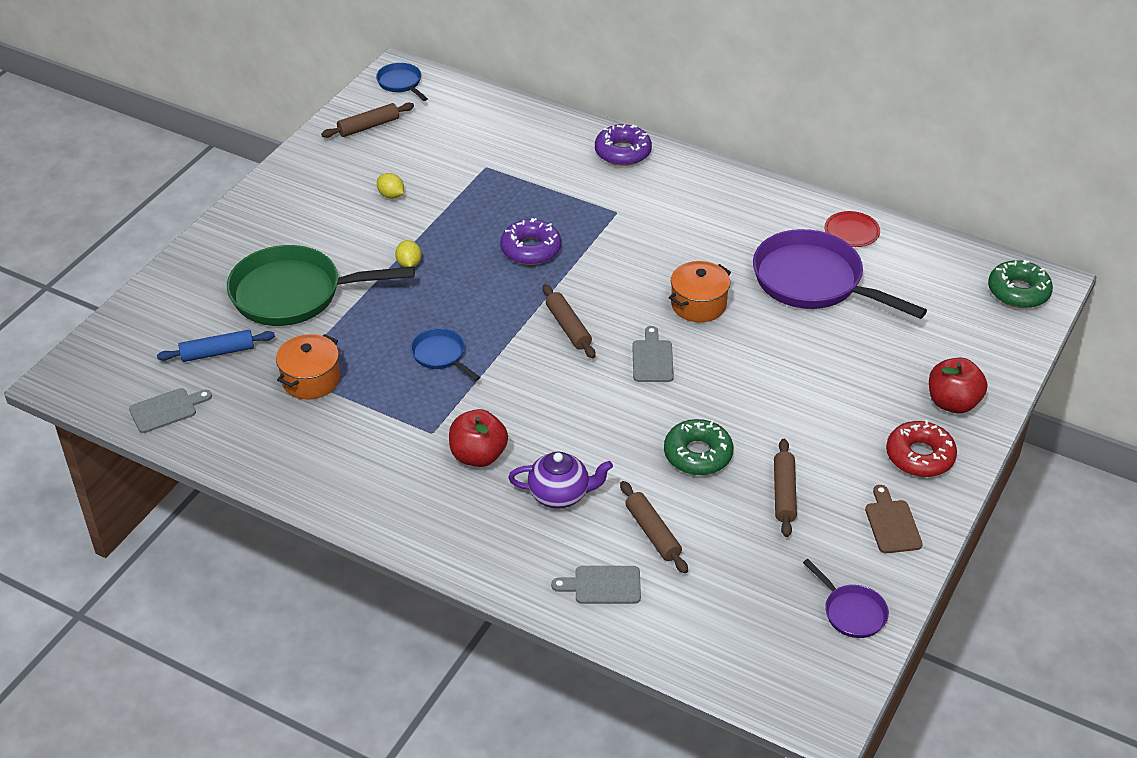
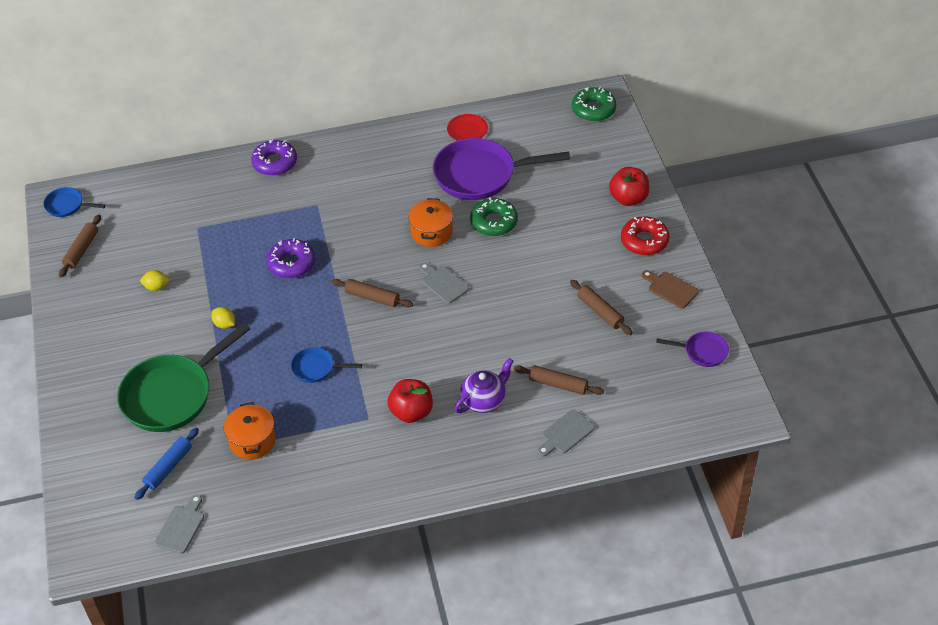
camera: 40 degrees left, 5 degrees up
green donut [664,419,733,475] -> green donut moved to [470,197,518,236]

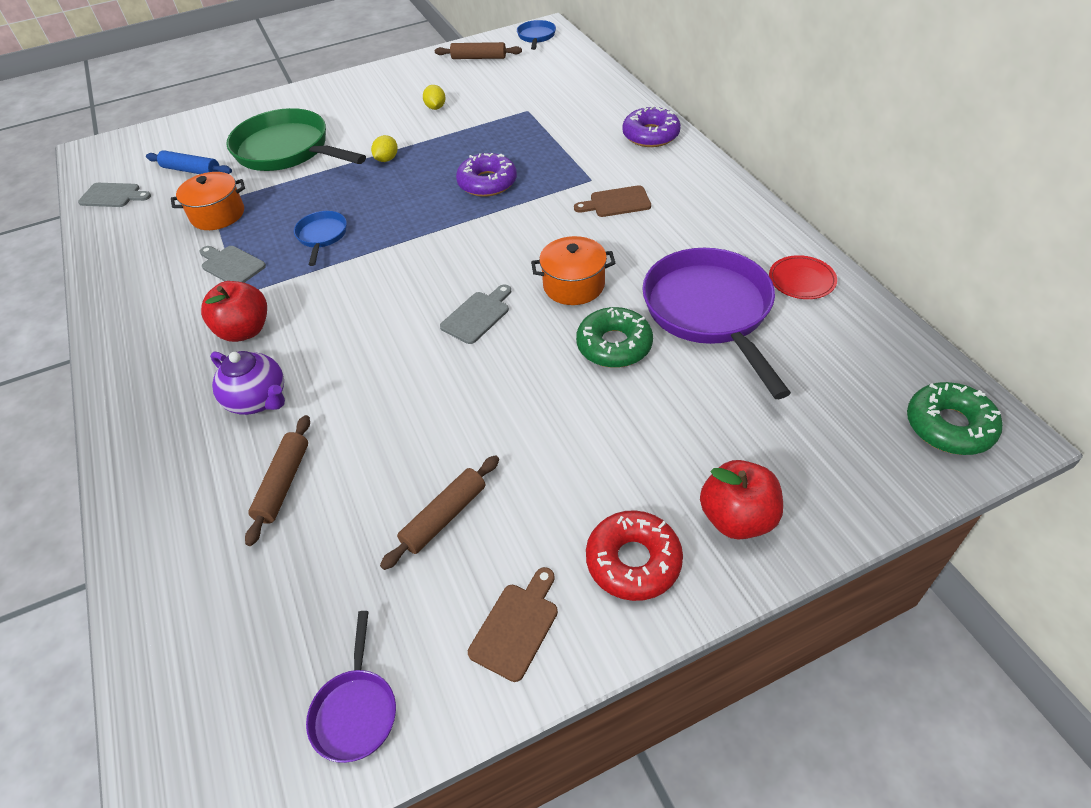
camera: 80 degrees right, 0 degrees up
brown rolling pin [331,279,413,308] -> none
grey cutting board [538,409,595,457] -> grey cutting board moved to [200,246,266,283]
none -> brown cutting board [574,185,651,217]

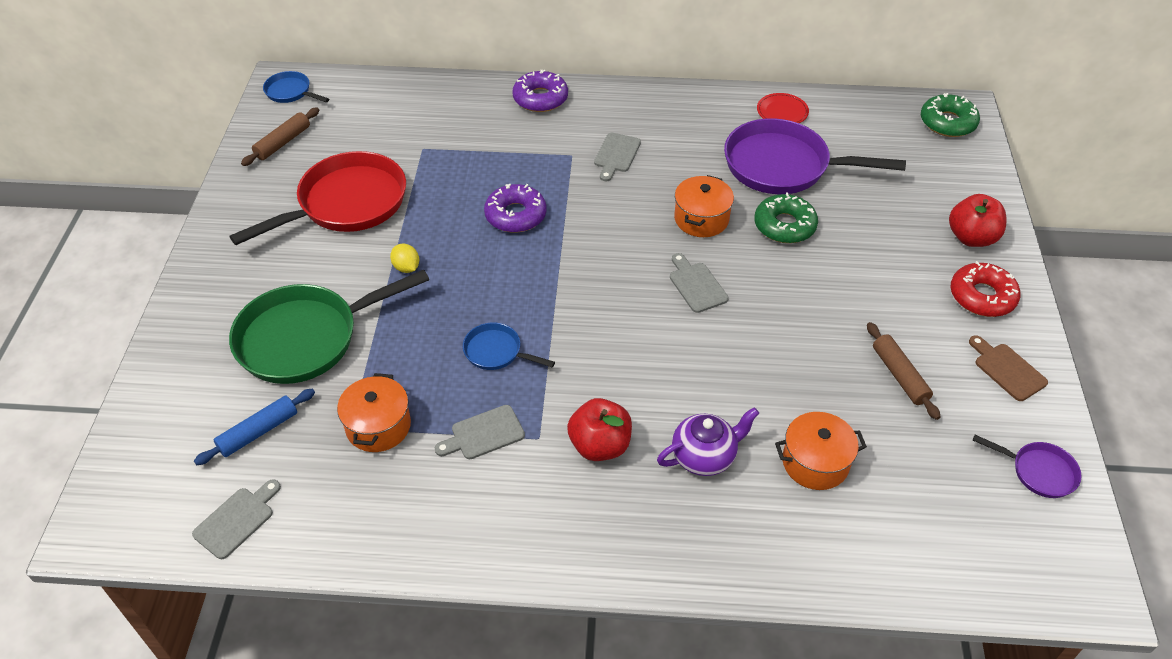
camera: 65 degrees left, 0 degrees up
brown rolling pin [245,415,310,546] -> orange pot [775,412,867,490]
yellow lemon [423,85,445,110] -> red pan [229,151,406,245]
brown cutting board [574,185,651,217] -> grey cutting board [594,133,641,181]

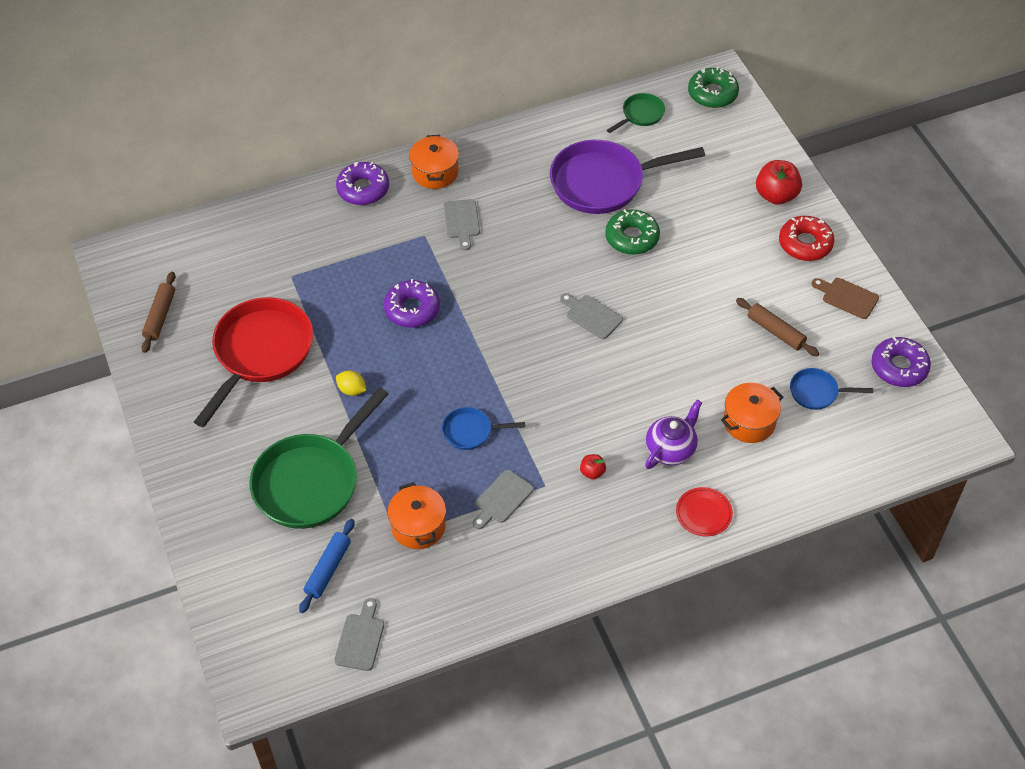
camera: 25 degrees left, 5 degrees up
blue pan [263,71,329,103] -> blue pan moved to [790,368,873,410]
red apple [567,398,632,461] -> red apple [580,454,606,479], size x0.50
orange pot [674,175,734,237] -> orange pot moved to [409,135,459,189]
red plate [757,93,809,123] -> red plate moved to [676,487,733,536]
purple pan [973,435,1082,498] -> purple donut [872,337,931,387]
none -> green pan [607,93,665,133]

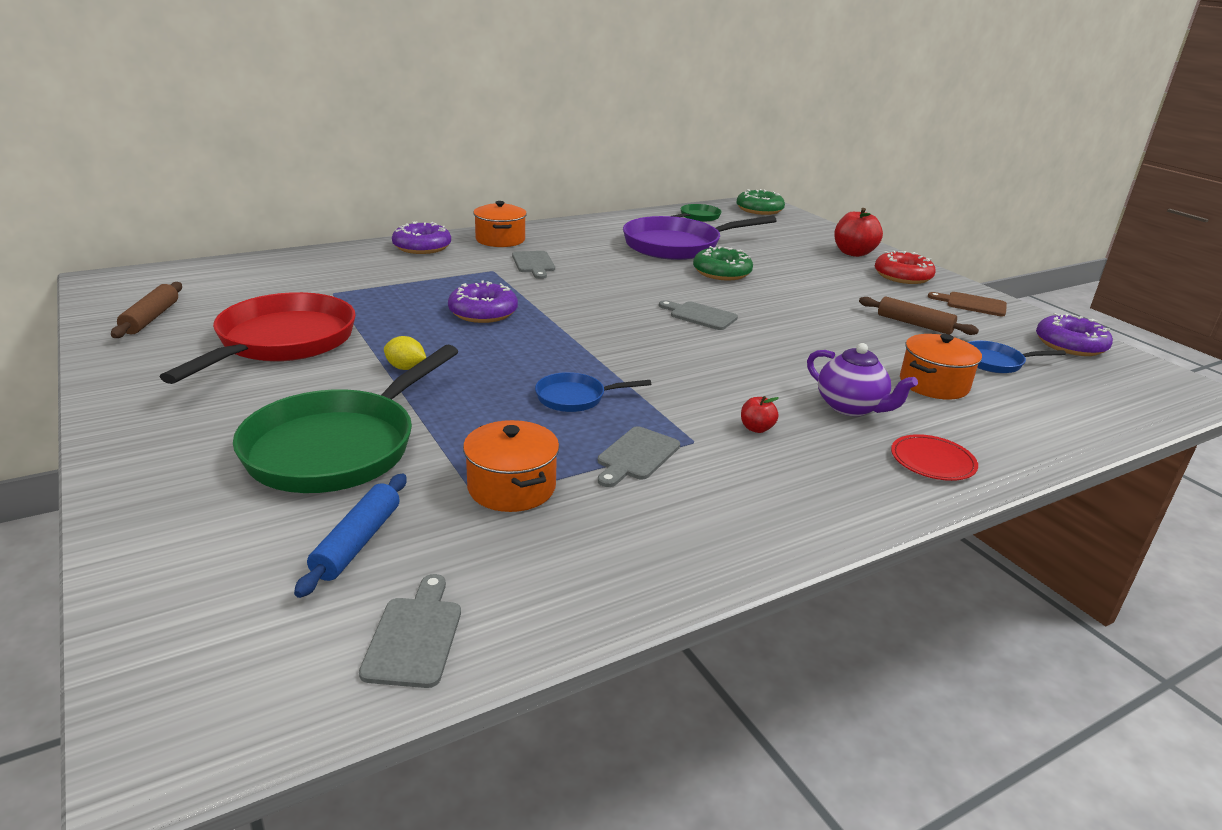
camera: 10 degrees left, 25 degrees down
purple teapot [645,400,702,469] -> purple teapot turned 105 degrees clockwise [807,343,918,416]

